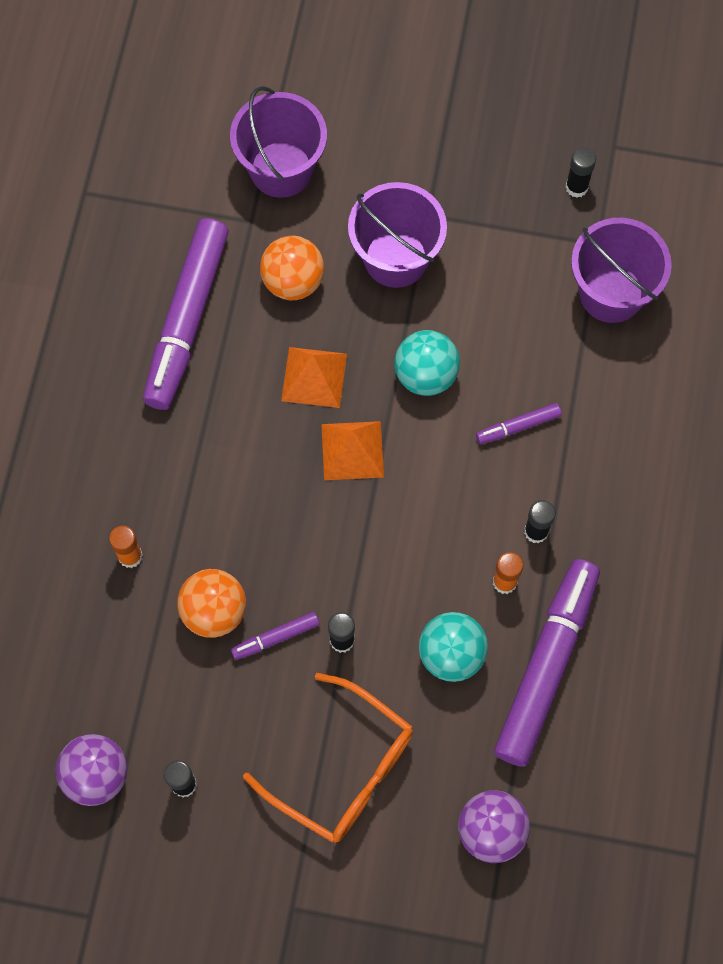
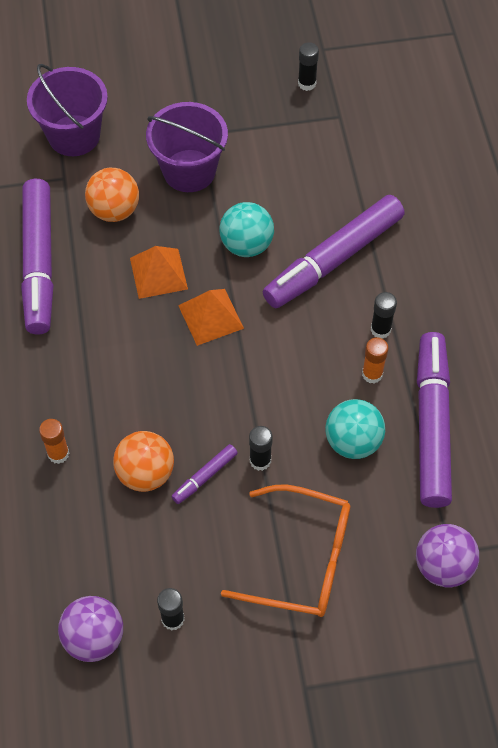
camera: 20 degrees left, 10 degrees down
purple marker [476,403,562,444] -> purple marker [263,195,405,308], size x2.33
purple bucket [571,218,672,323] -> none

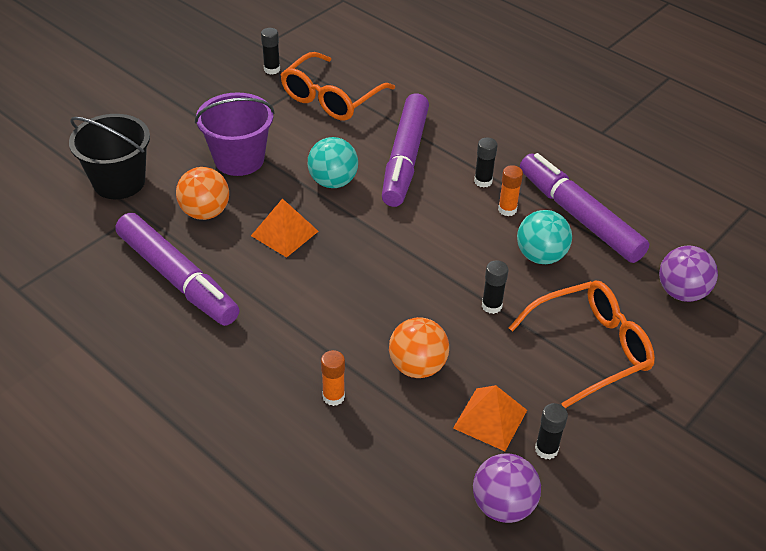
camera: 40 degrees left, 15 degrees down
purple bucket [27,64,108,156] -> black bucket [69,114,150,199]
purple marker [171,444,238,504] -> none
orange pyramid [178,289,244,346] -> orange pyramid moved to [453,385,527,451]
none -> orange glasses [280,52,395,121]

